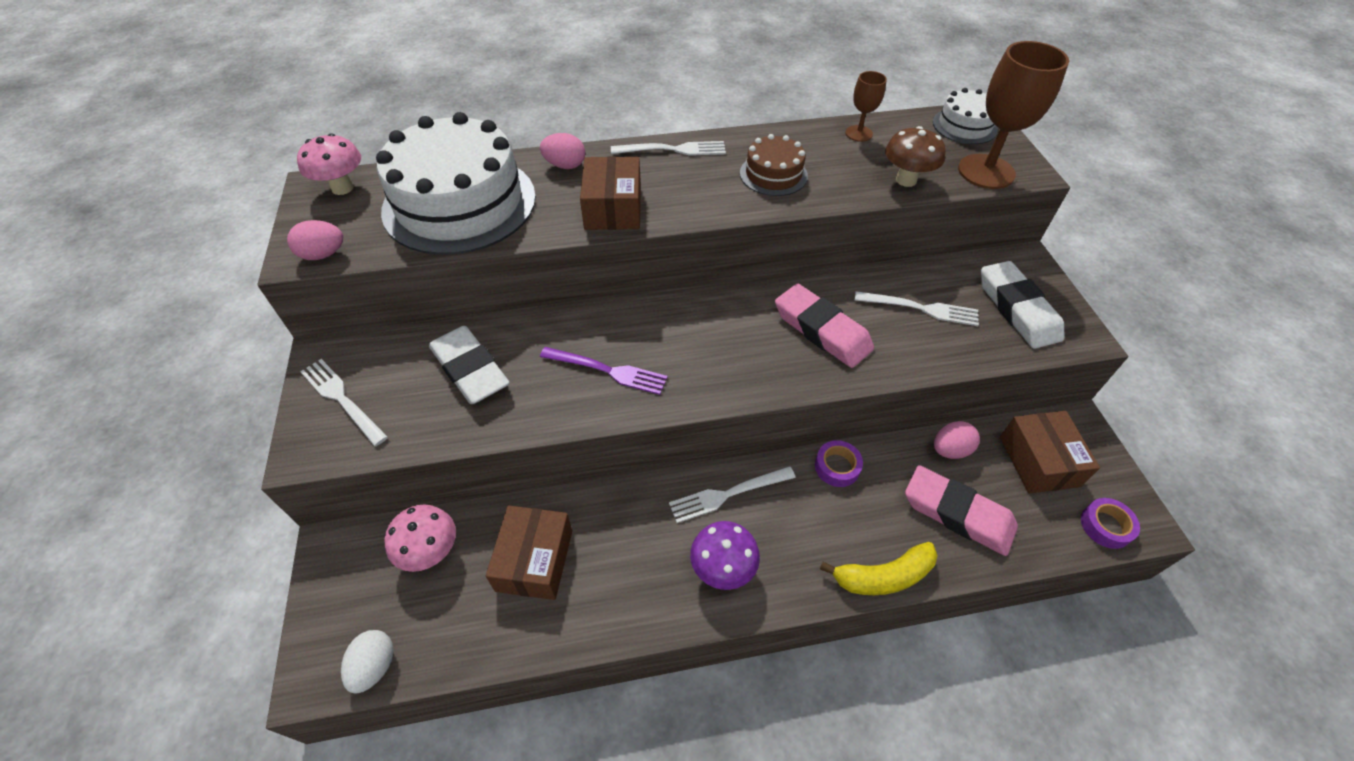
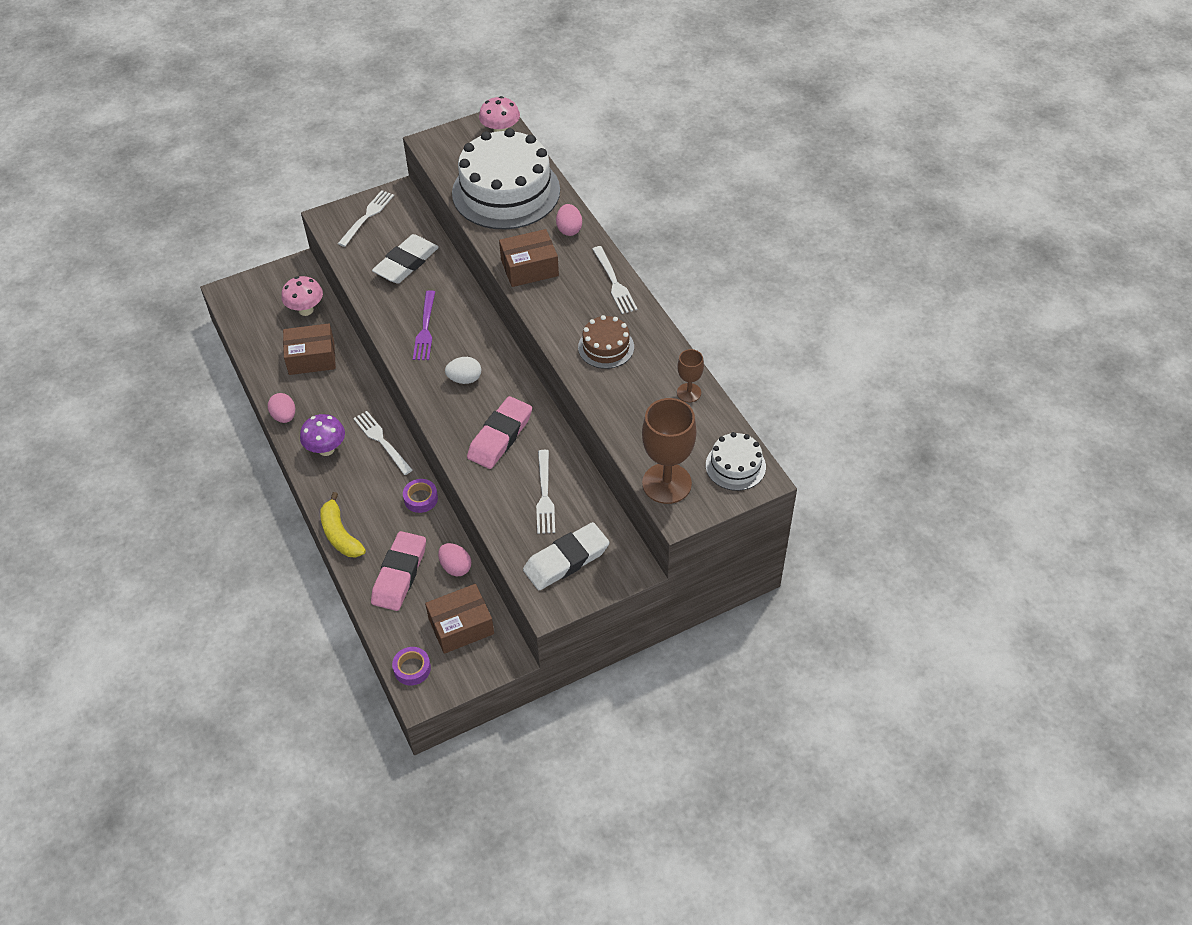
camera: 75 degrees right, 0 degrees up
pink egg [287,220,343,260] -> pink egg moved to [268,393,295,423]
white egg [341,630,393,694] -> white egg moved to [445,357,481,384]
brown mushroom [885,126,946,187] -> none

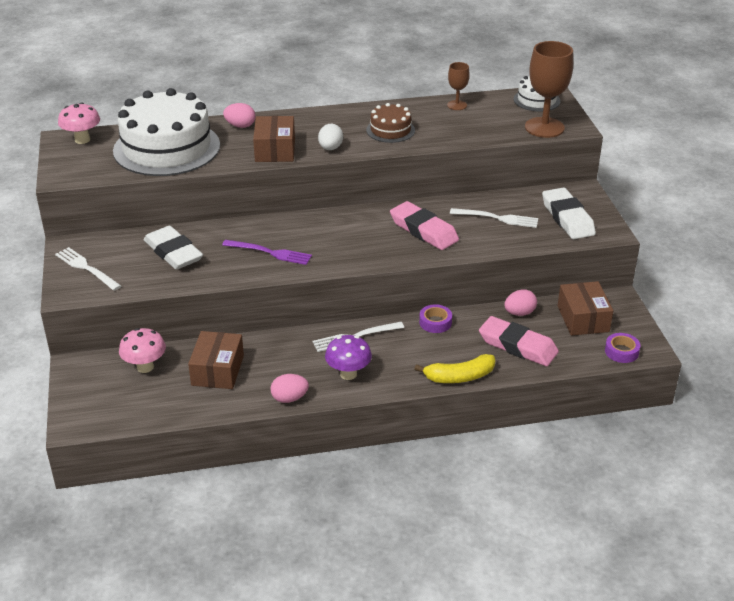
camera: 75 degrees left, 15 degrees down
white egg [445,357,481,384] -> white egg moved to [318,124,343,150]
white fork [592,246,638,314] -> none

